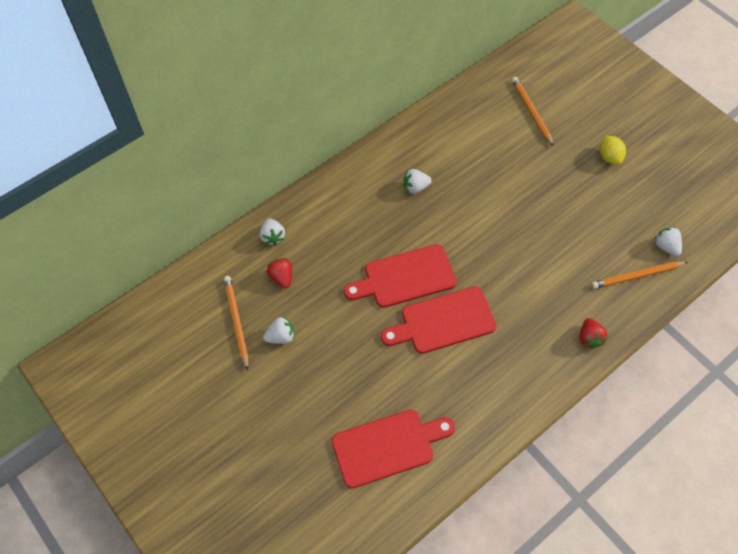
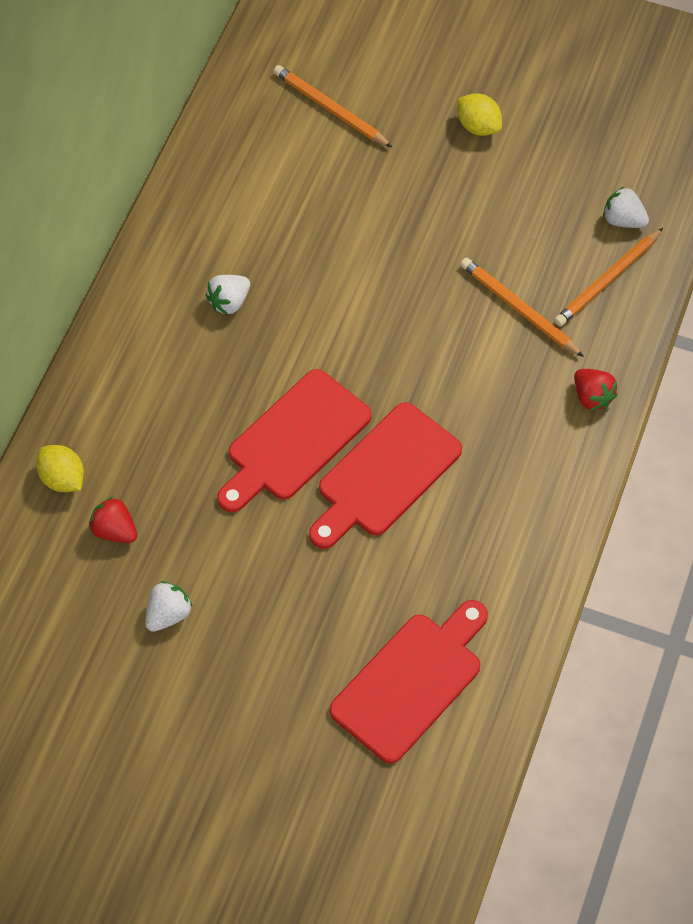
camera: 30 degrees left, 0 degrees up
orange pencil [224,276,248,371] -> orange pencil moved to [460,258,584,357]
white strawberry [260,218,285,246] -> yellow lemon [36,445,84,492]

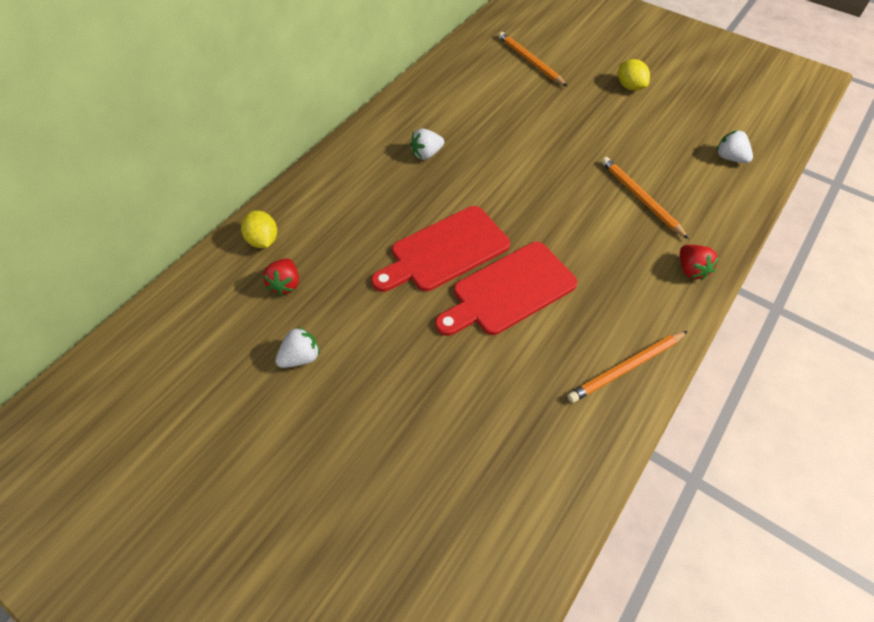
camera: 15 degrees right, 5 degrees down
red strawberry [89,496,137,543] -> red strawberry turned 135 degrees counterclockwise [263,258,299,296]
red cutting board [329,600,488,763] -> none
orange pencil [554,228,663,327] -> orange pencil moved to [567,331,688,403]

